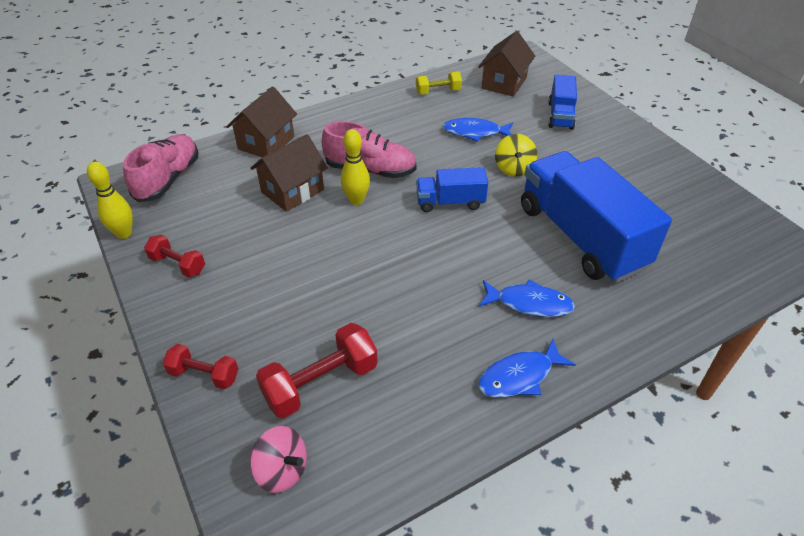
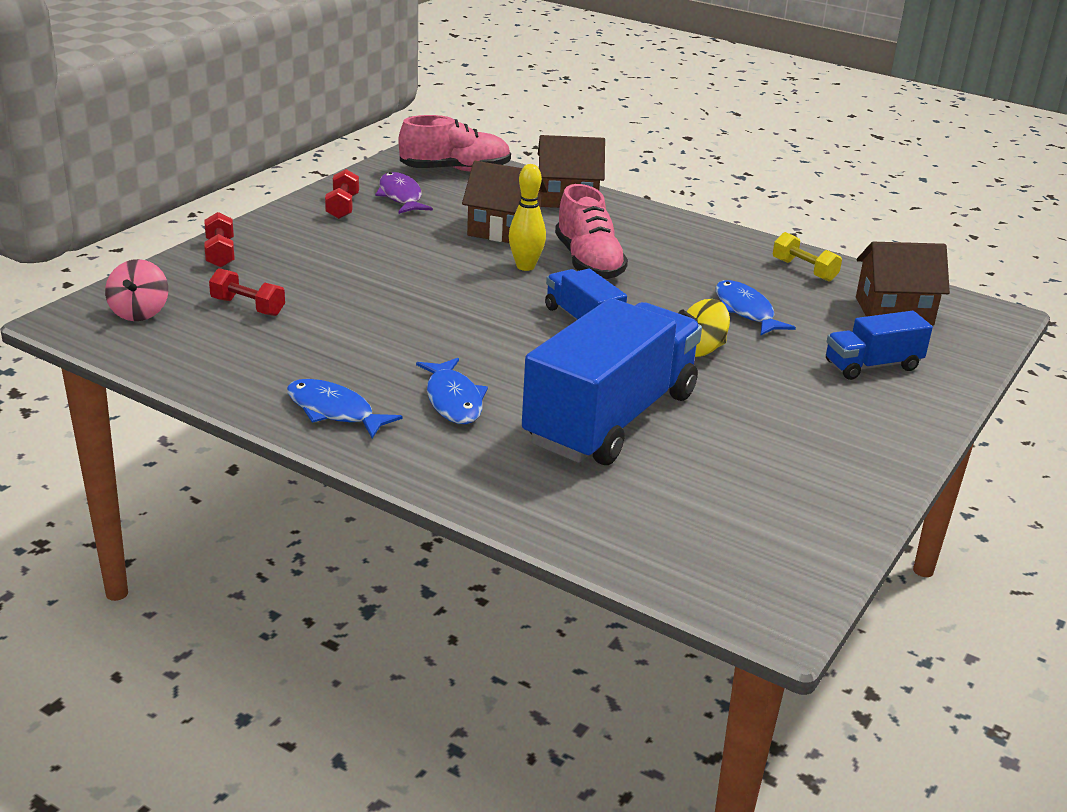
camera: 60 degrees right, 15 degrees down
yellow bowling pin [87,162,133,239] -> none
red dumbbell [256,323,378,419] -> red dumbbell [209,268,285,316], size x0.61
none -> purple fish [375,172,433,214]

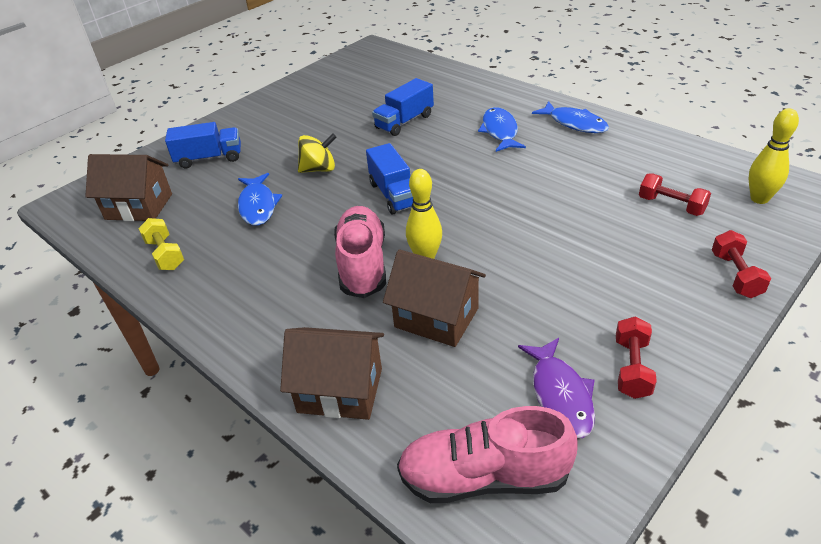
camera: 165 degrees left, 10 degrees up
pink spinning top [105,259,168,321] -> yellow bowling pin [749,108,799,204]
blue truck [522,298,702,465] -> blue truck [372,78,434,136], size x0.49

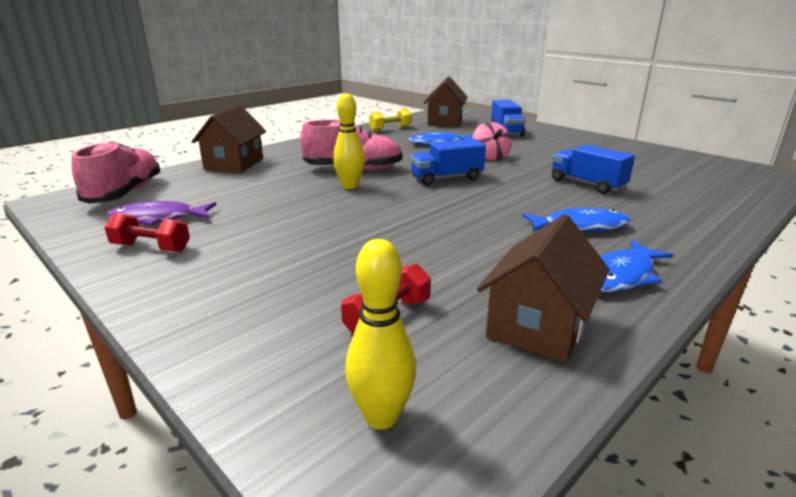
camera: 90 degrees right, 15 degrees down
yellow spinning top [298,133,337,173] -> pink spinning top [473,122,512,160]
brown house [383,249,486,347] -> brown house moved to [477,214,610,363]
red dumbbell [712,230,771,298] -> none

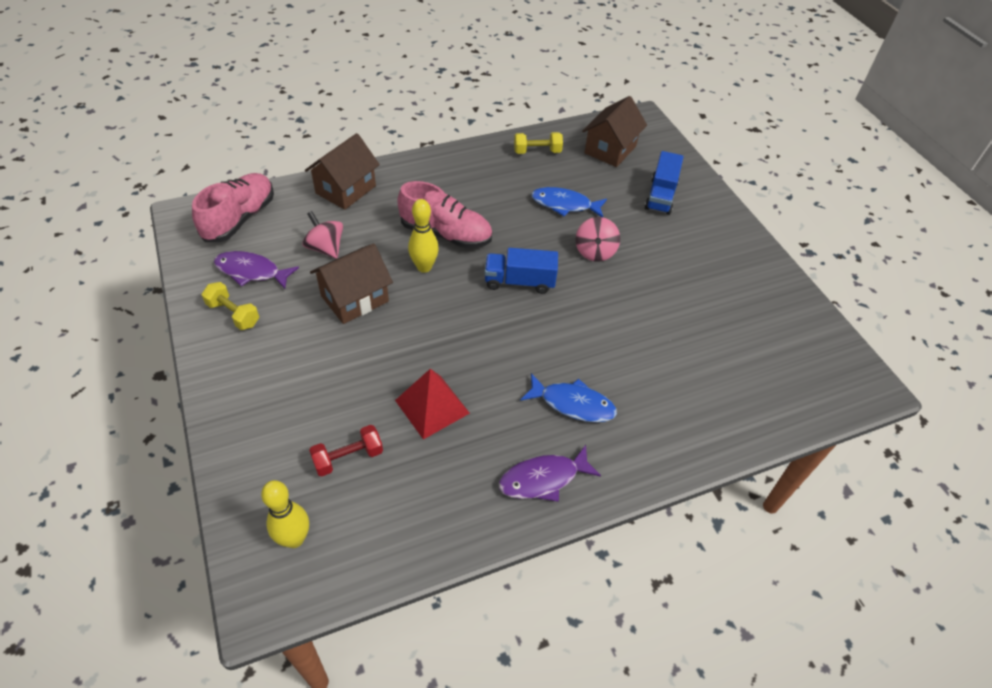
camera: 20 degrees right, 25 degrees up
red dumbbell [104,213,190,252] -> yellow dumbbell [202,282,259,330]
brown house [477,214,610,363] -> brown house moved to [310,244,393,324]
blue truck [552,144,635,194] -> none
blue fish [600,240,674,292] -> purple fish [499,445,601,502]
none -> pink spinning top [302,211,343,259]
none -> red pyramid [395,369,470,440]

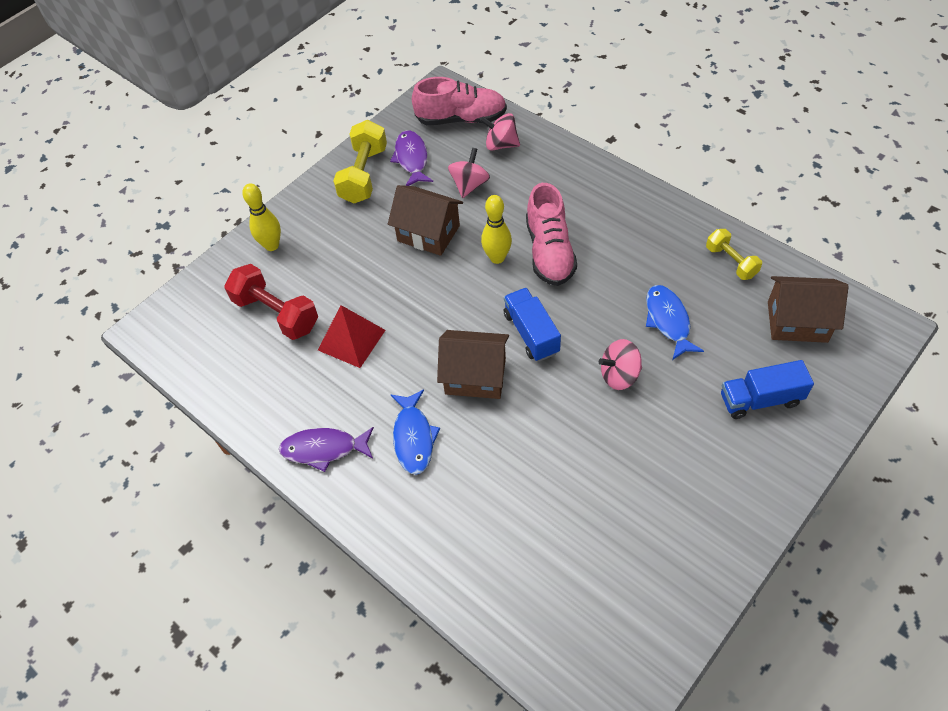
camera: 70 degrees right, 5 degrees up
yellow dumbbell [202,282,259,330] -> yellow dumbbell [333,120,387,204], size x1.64
yellow bowling pin [261,480,309,548] -> yellow bowling pin moved to [242,183,281,251]
brown house [305,133,380,210] -> brown house moved to [437,330,509,399]
red dumbbell [309,425,383,476] -> red dumbbell [224,264,318,340], size x1.64
purple fish [499,445,601,502] -> purple fish turned 45 degrees counterclockwise [279,427,374,472]
none -> pink spinning top [480,113,520,151]

